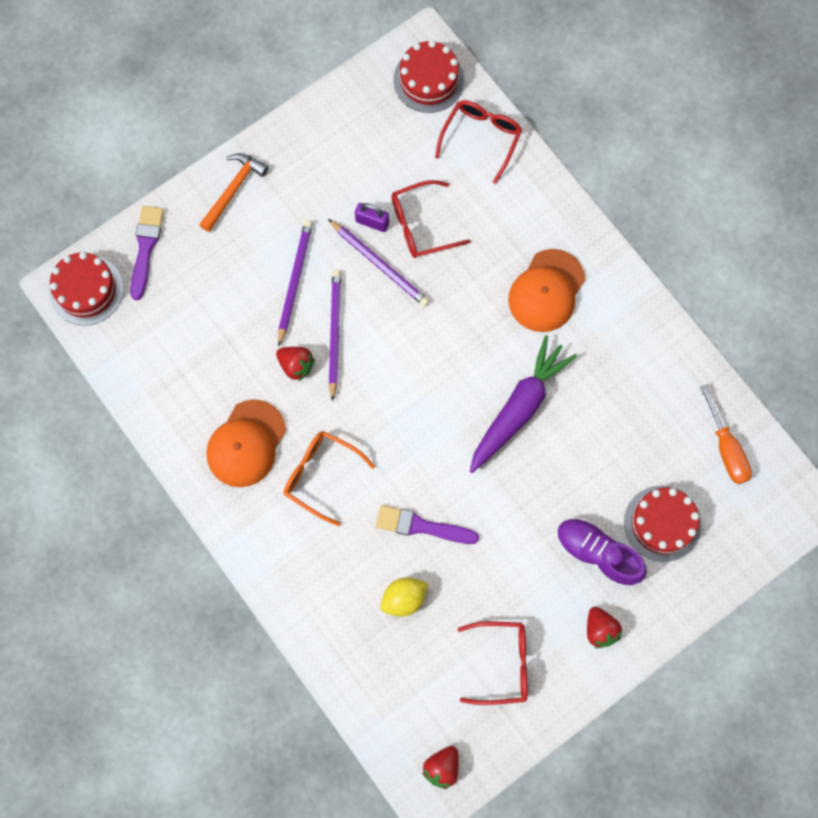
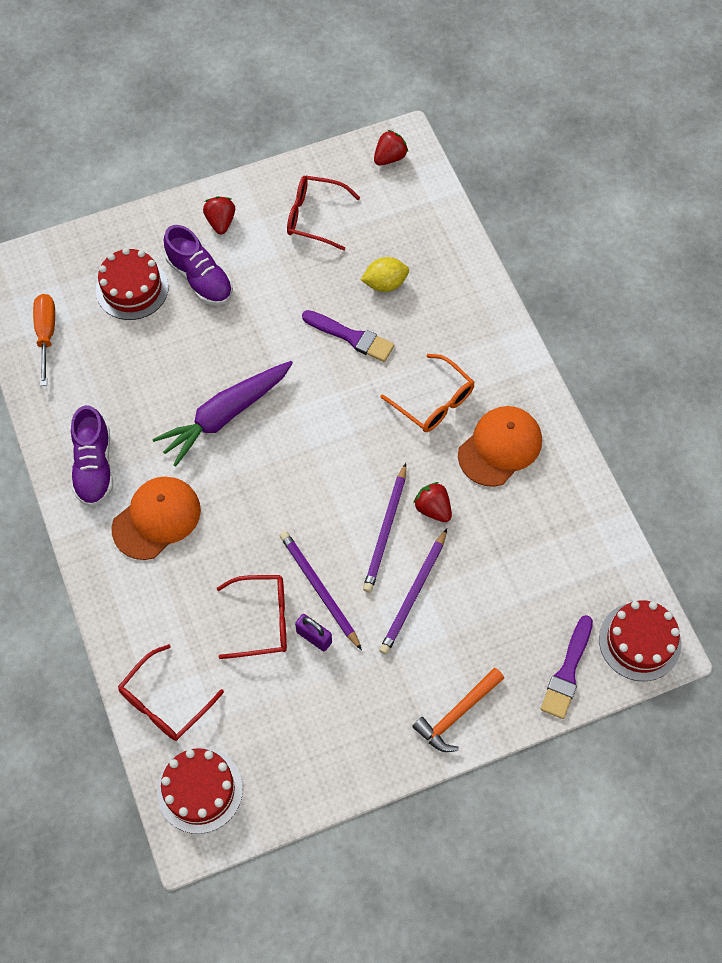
camera: 165 degrees left, 10 degrees down
none -> purple shoe [71,405,113,507]

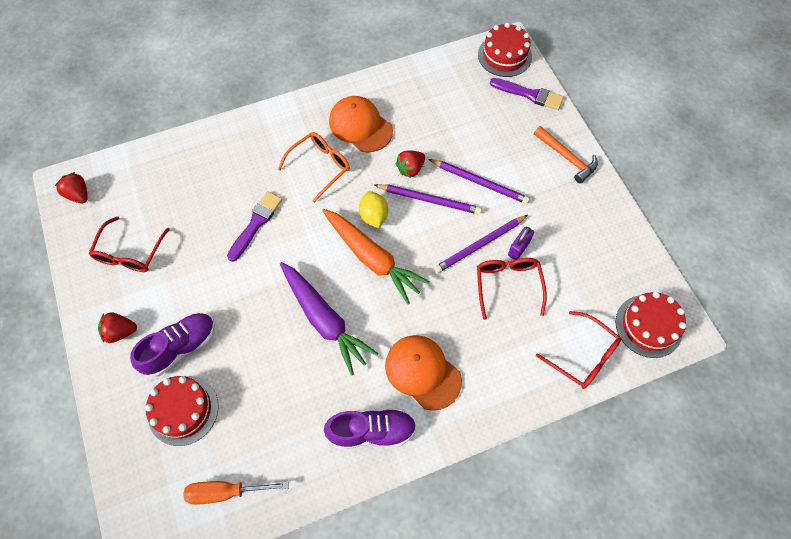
camera: 90 degrees left, 0 degrees up
yellow lemon [361,257,409,292] -> yellow lemon moved to [359,191,388,228]
none -> orange carrot [322,209,430,304]

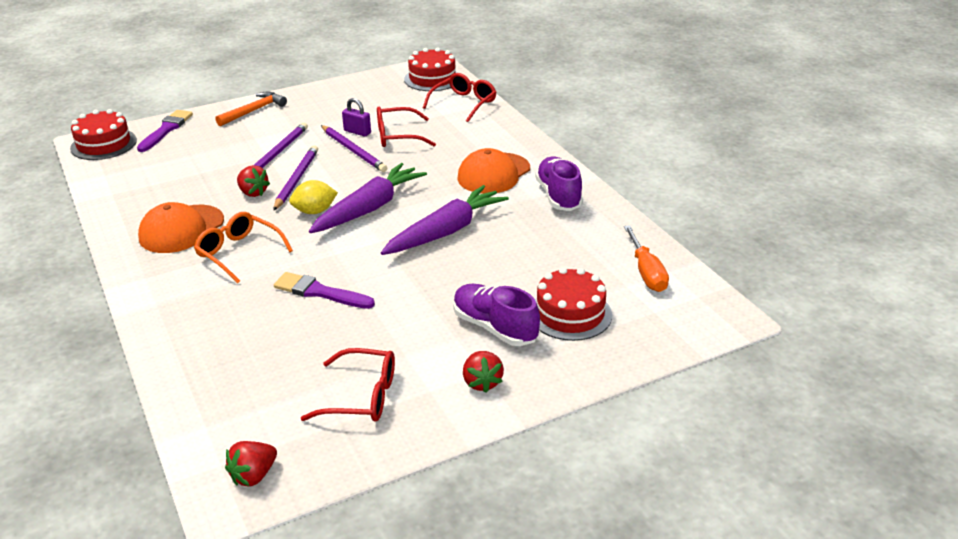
camera: 95 degrees left, 30 degrees down
orange carrot [322,209,430,304] -> purple carrot [309,163,427,233]

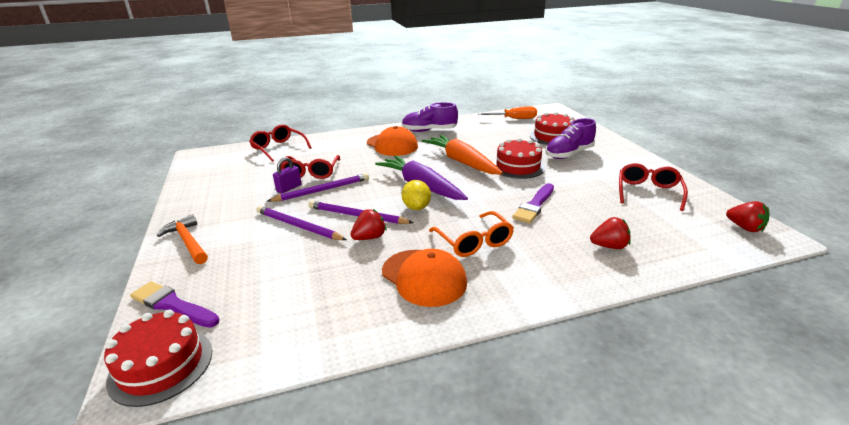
camera: 80 degrees left, 5 degrees down
orange glasses [194,212,293,283] -> orange glasses turned 75 degrees counterclockwise [429,211,514,257]
purple carrot [381,185,509,255] -> orange carrot [422,135,503,174]
red cake [404,47,458,91] -> red cake moved to [493,138,545,179]
red strawberry [463,351,504,393] -> red strawberry moved to [590,217,631,249]

